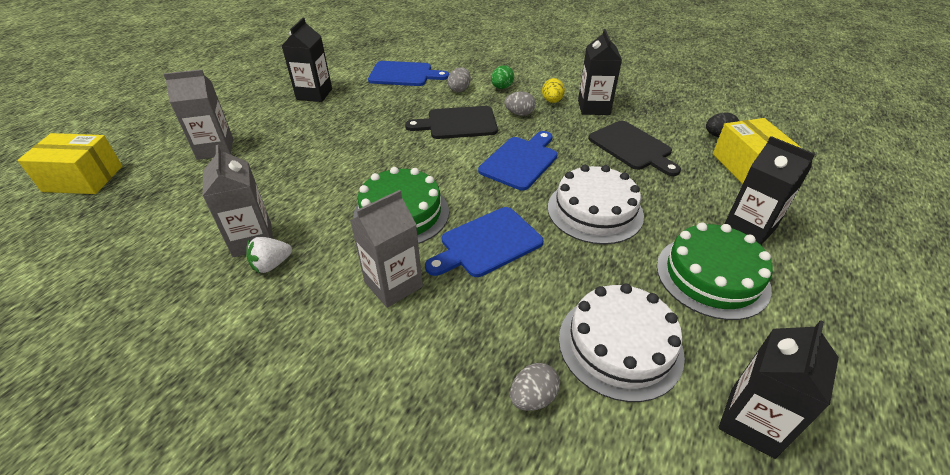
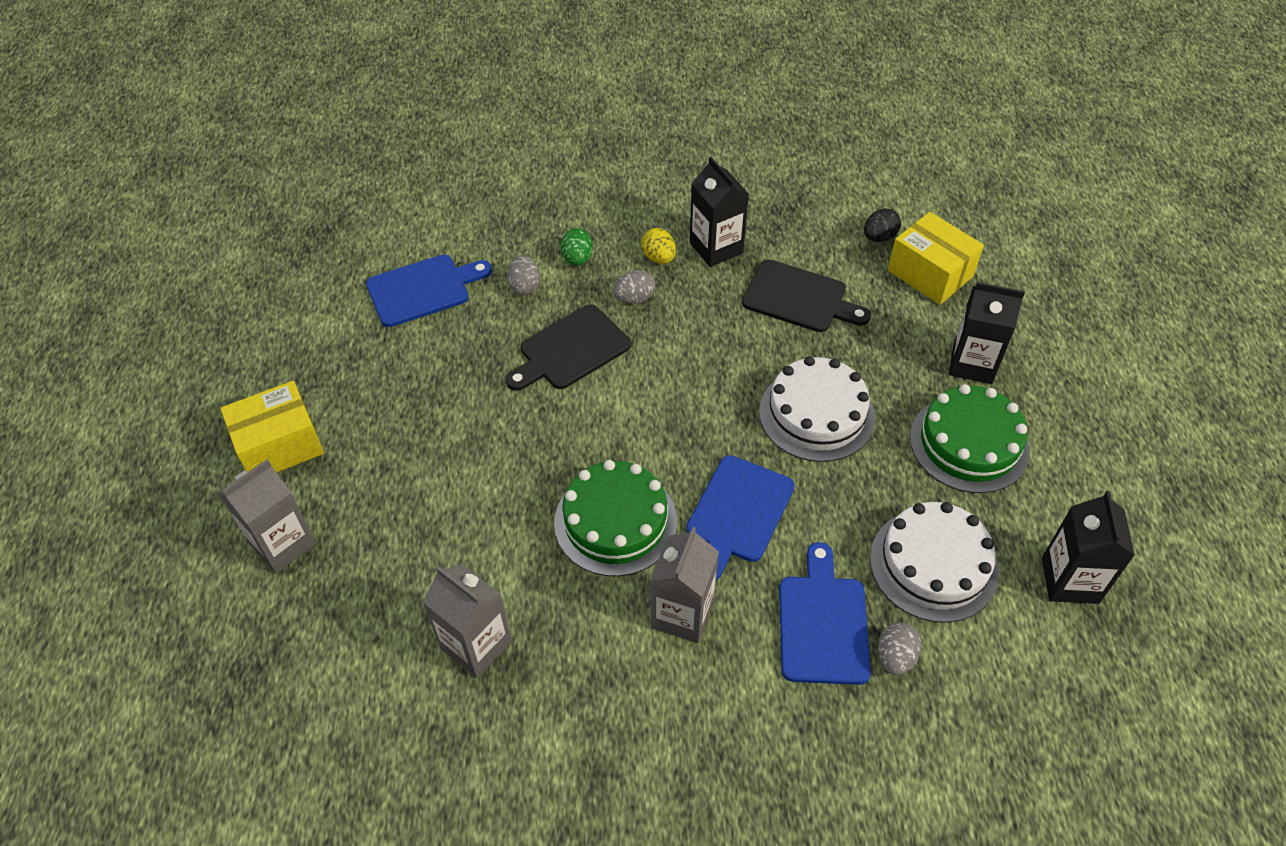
camera: 30 degrees left, 10 degrees up
yellow box [18,133,122,194] -> yellow box moved to [220,381,324,473]
white strawberry [246,236,292,274] -> none
black carton [282,18,332,102] -> none
blue cutting board [478,131,558,190] -> blue cutting board moved to [779,542,871,685]

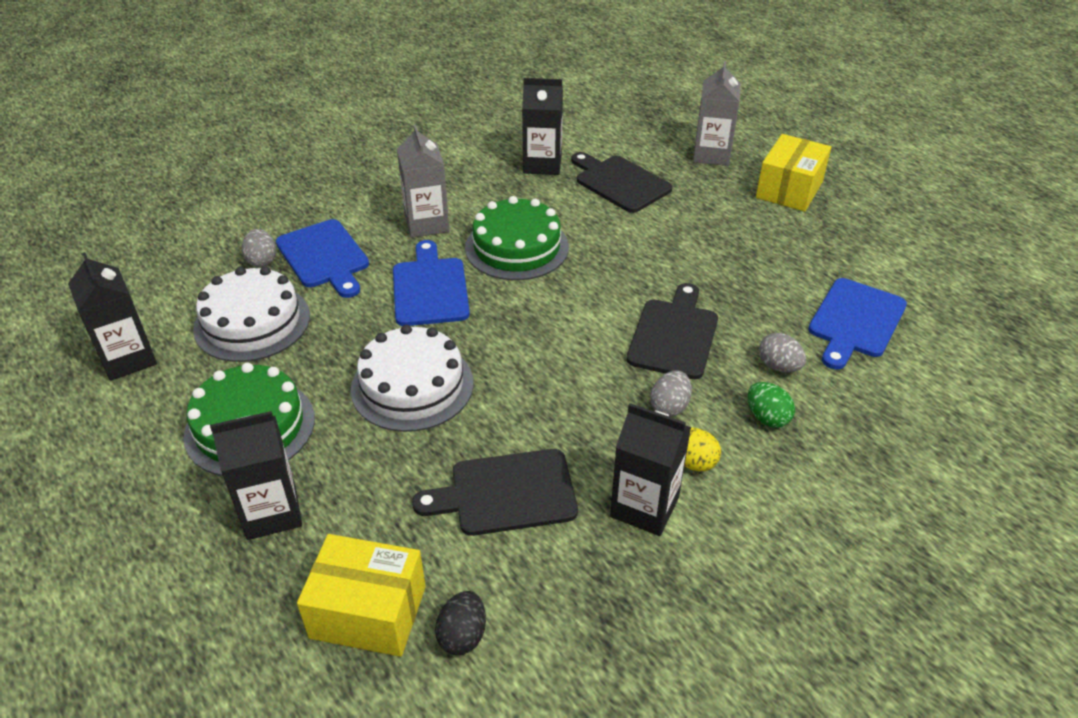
camera: 145 degrees right, 10 degrees down
grey carton [423,564,512,678] -> black carton [522,78,563,175]
none -> black cutting board [571,152,672,213]

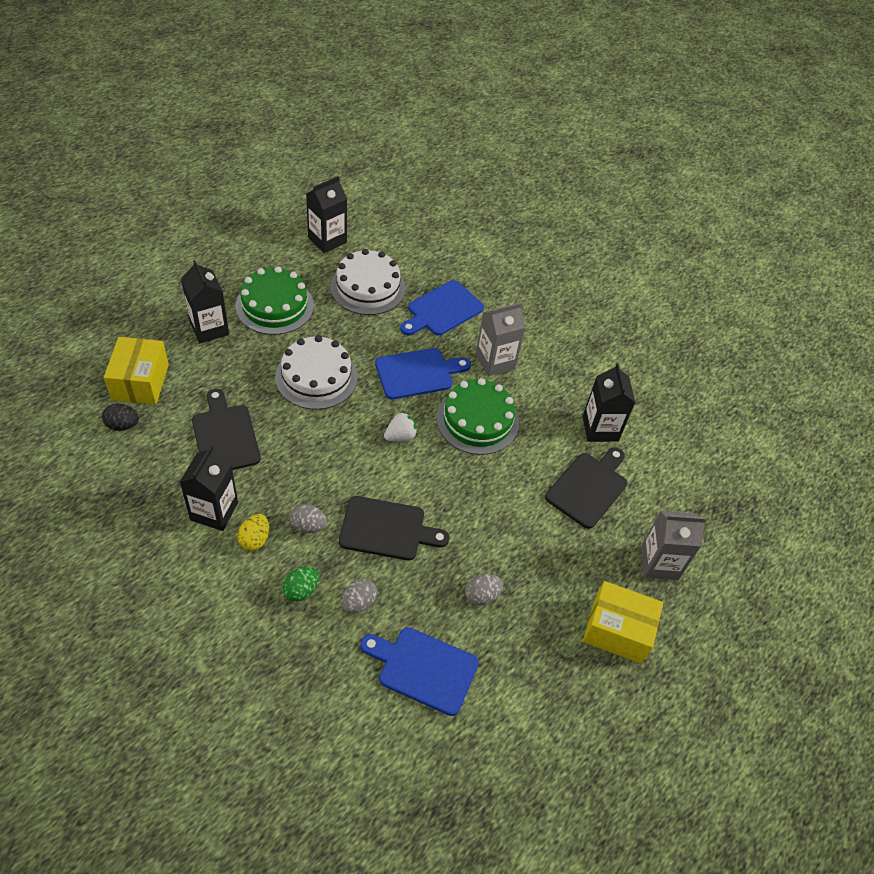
camera: 75 degrees right, 10 degrees up
grey egg [242,229,276,267] -> grey egg moved to [465,574,503,606]
none -> white strawberry [384,411,418,441]

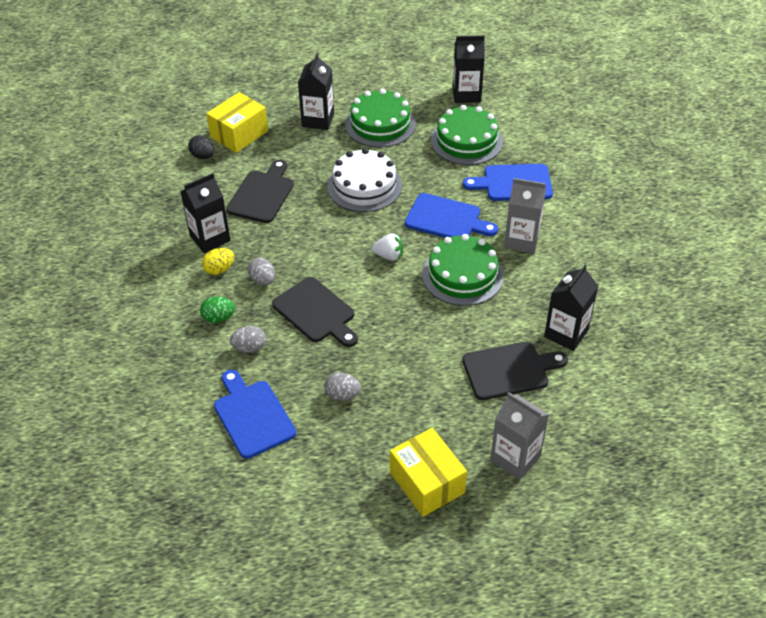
camera: 45 degrees right, 5 degrees down
white cake [330,249,406,315] -> green cake [431,105,503,165]

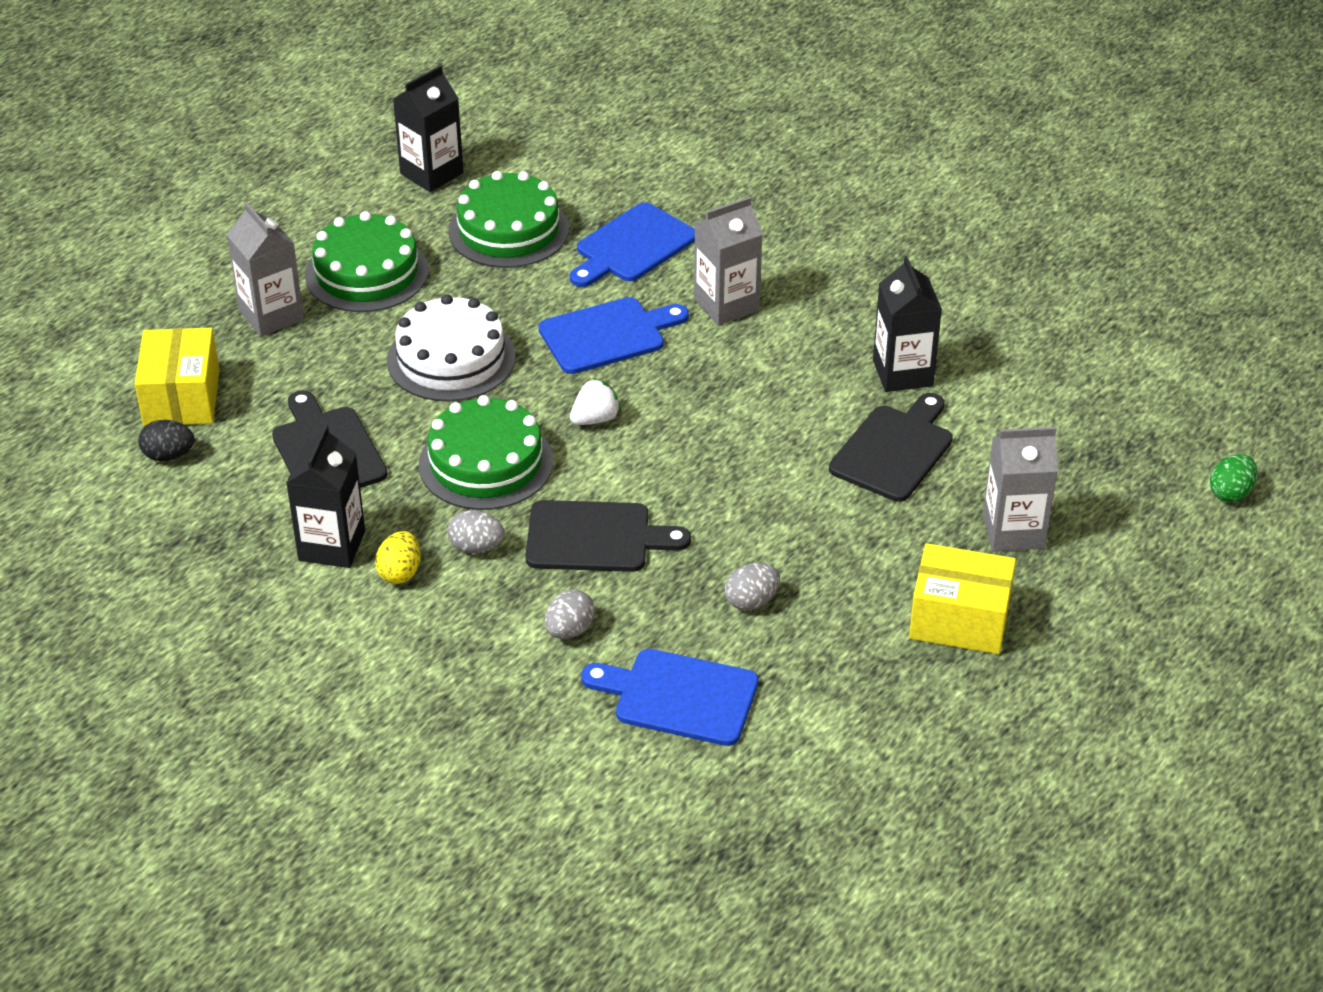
camera: 45 degrees left, 5 degrees down
green egg [200,296,235,323] -> green egg moved to [1210,454,1257,502]
black carton [298,53,334,130] -> grey carton [227,202,304,337]
green cake [422,234,504,306] -> green cake moved to [419,395,553,510]

